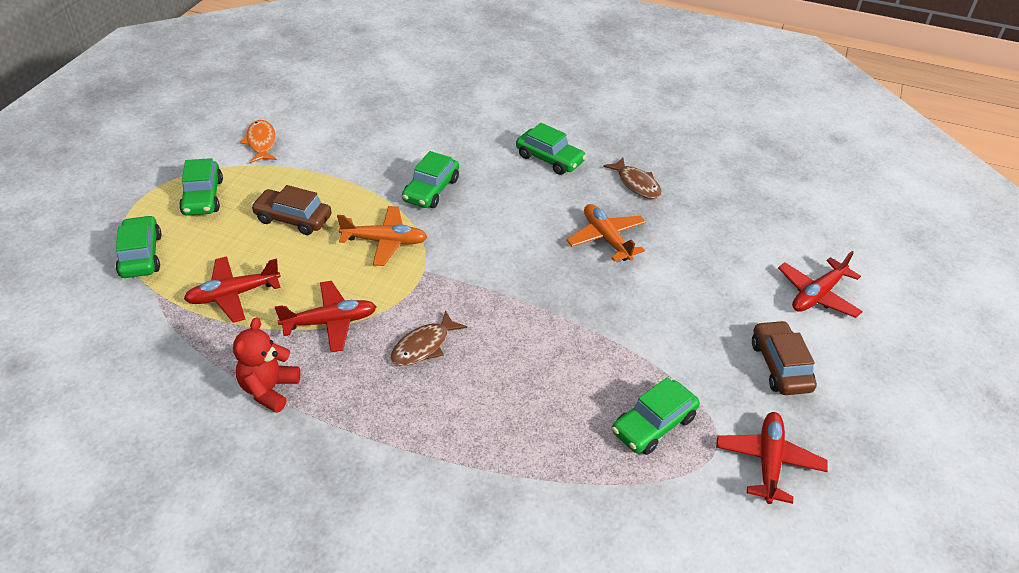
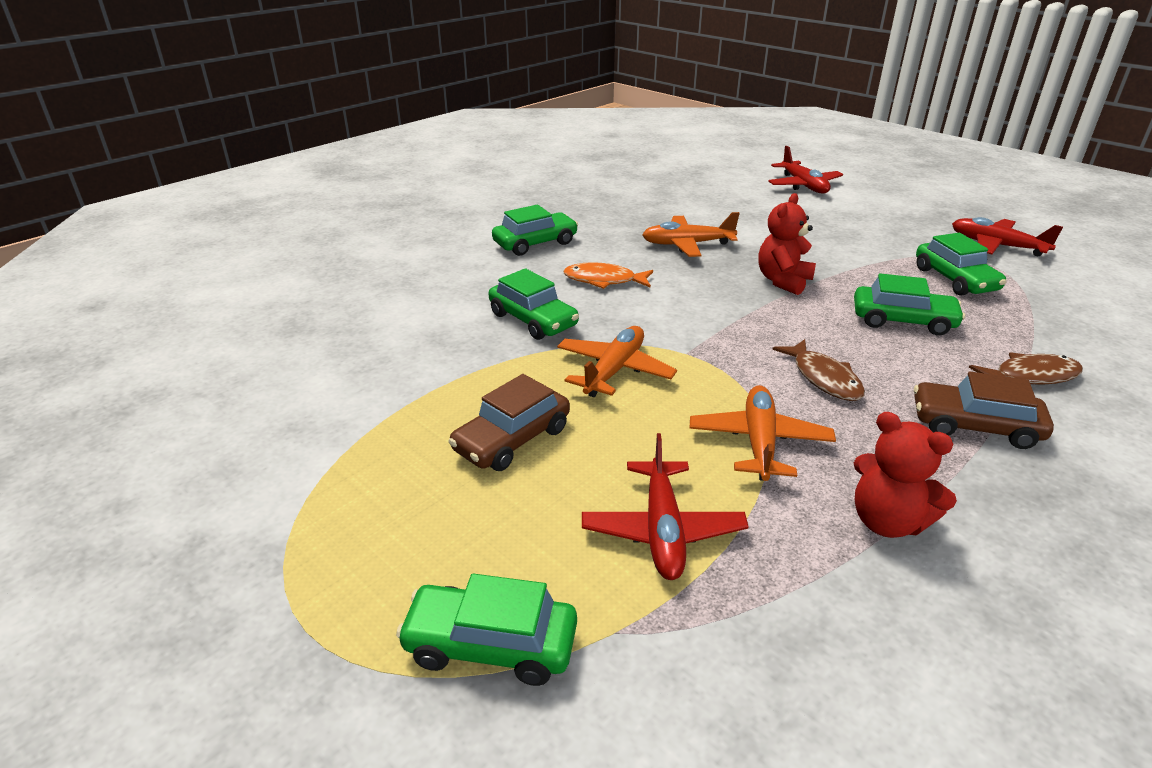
camera: 65 degrees left, 10 degrees down
green car [179,158,223,216] -> green car moved to [854,273,965,336]
orange fish [240,120,277,163] -> orange fish moved to [563,262,653,289]
red plane [275,281,376,352] -> orange plane [689,385,836,481]
brown fish [603,158,662,199] -> brown fish moved to [969,353,1083,385]
brown car [752,320,817,395] -> brown car moved to [914,372,1054,449]
none -> red teddy bear [758,193,816,295]

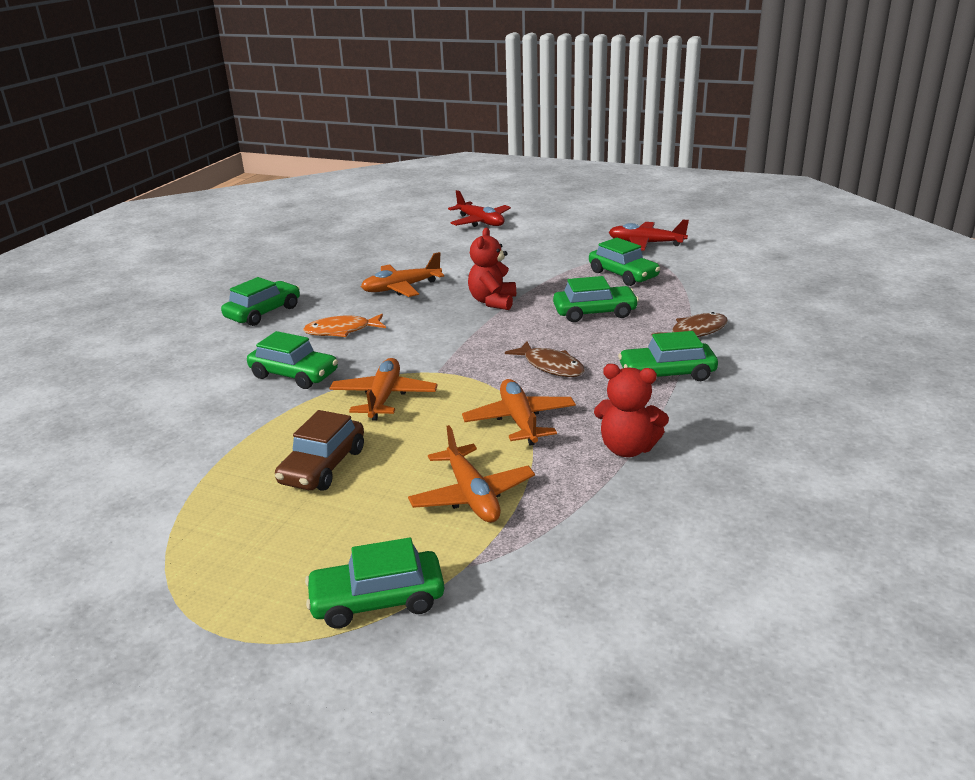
camera: 20 degrees left, 5 degrees down
red plane [582,433,749,580] -> orange plane [408,425,535,523]
brown car [914,372,1054,449] -> green car [618,331,718,381]

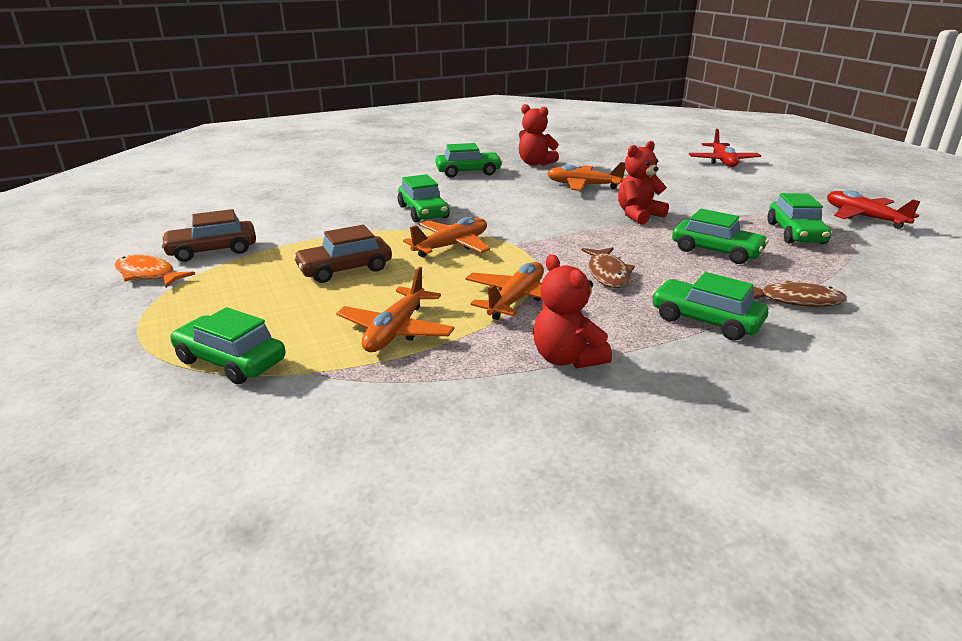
camera: 40 degrees right, 0 degrees up
orange fish [303,314,386,337] -> orange fish moved to [114,255,195,288]
none -> brown car [161,209,256,262]
none -> red teddy bear [519,104,559,166]

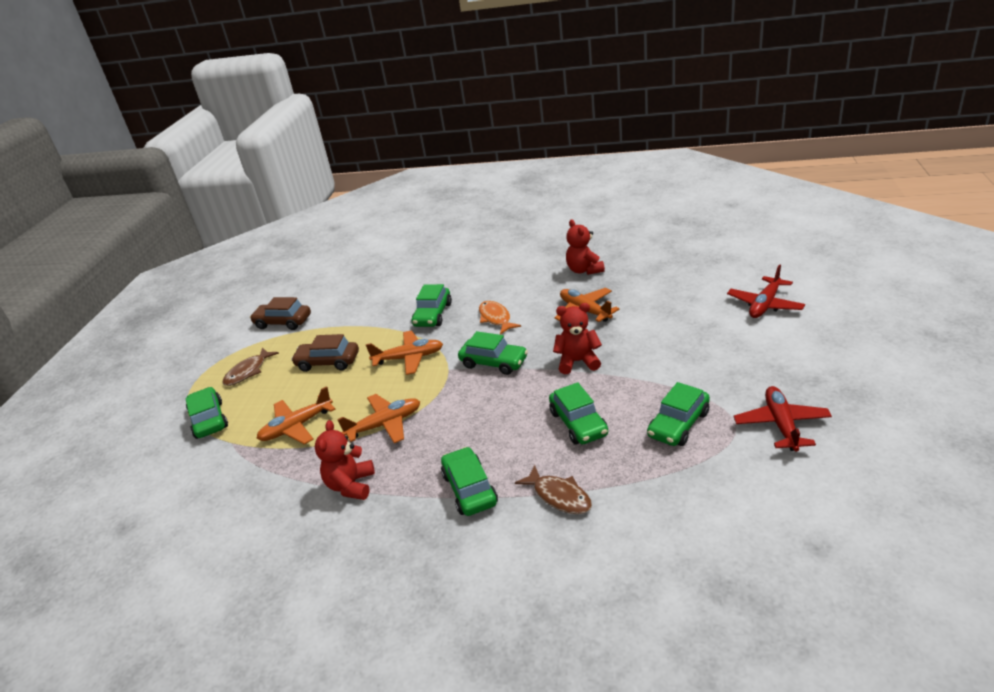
camera: 40 degrees right, 5 degrees up
orange fish [114,255,195,288] -> orange fish moved to [479,301,521,335]
green car [435,143,502,178] -> green car moved to [458,331,528,375]
brown fish [582,247,635,288] -> brown fish moved to [223,347,279,386]

